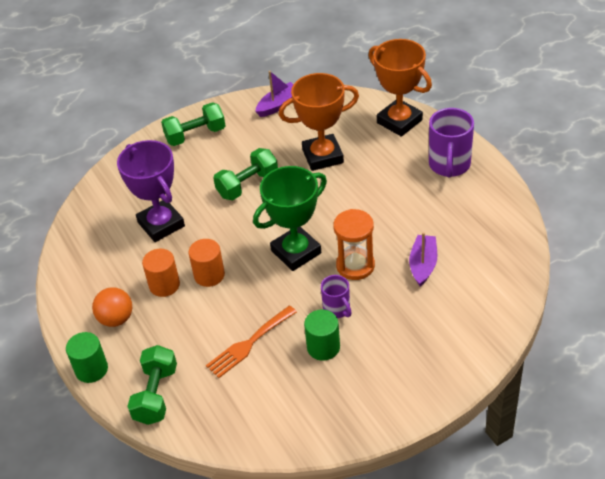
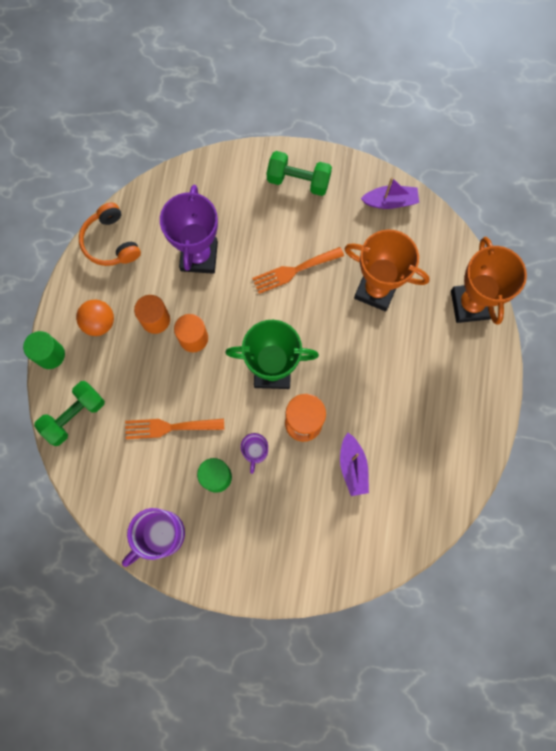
camera: 35 degrees right, 30 degrees up
green dumbbell [213,148,278,200] -> orange fork [252,247,344,294]
purple boat [409,232,437,287] -> purple boat turned 120 degrees clockwise [340,433,369,496]
purple mug [429,108,474,177] -> purple mug moved to [122,508,185,567]
none -> orange headphones [79,203,141,266]

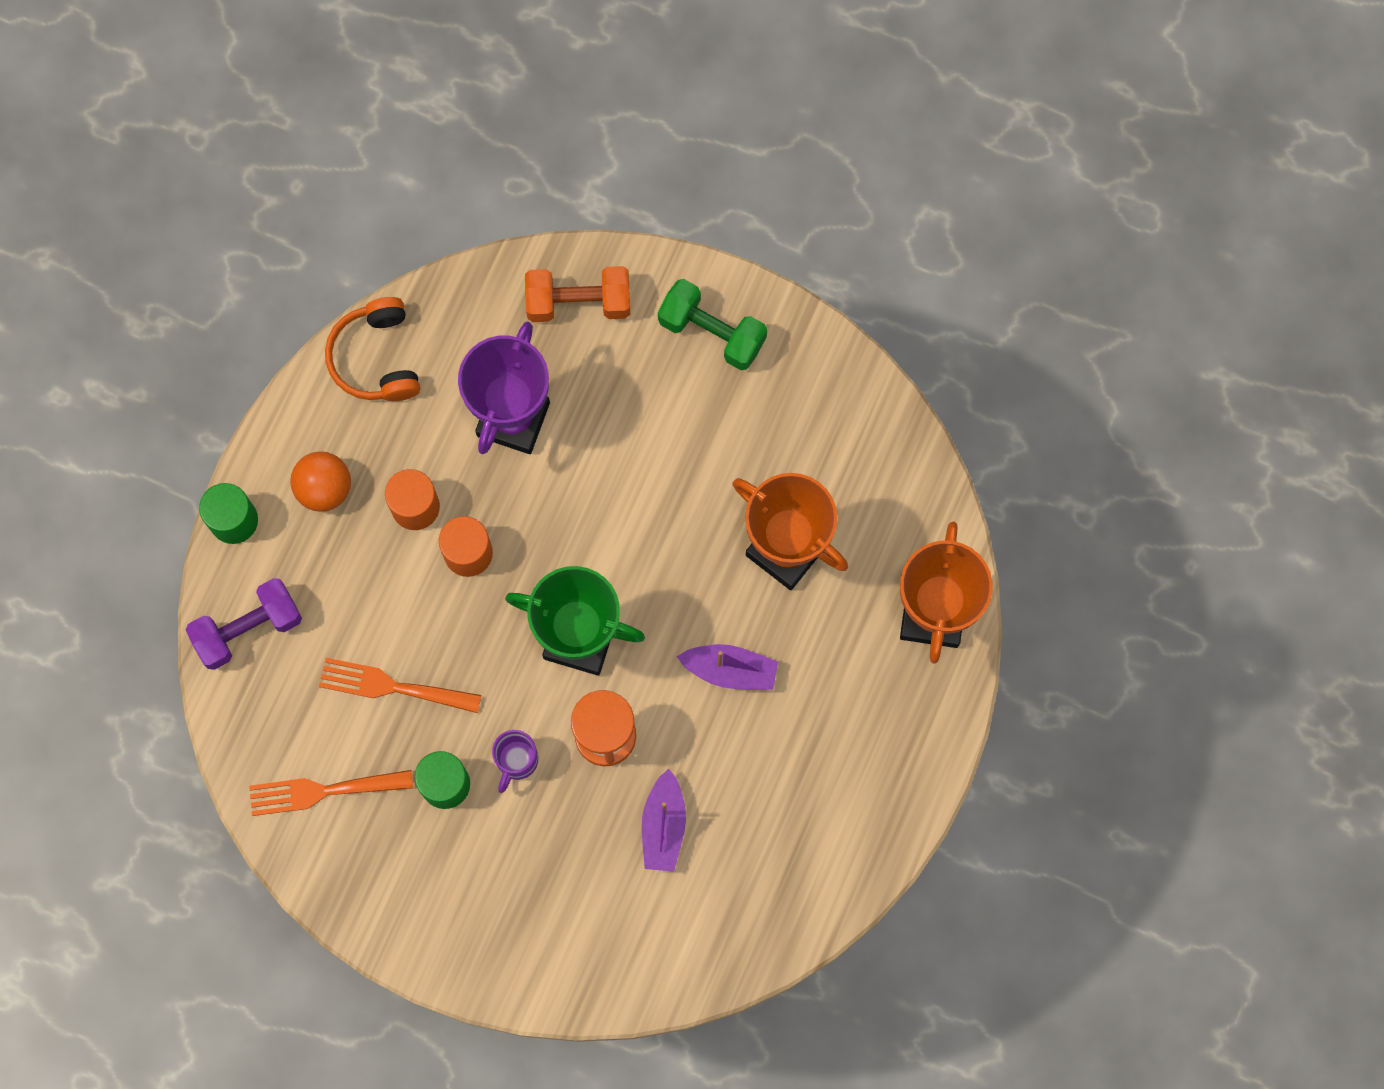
camera: 15 degrees right, 0 degrees up
green dumbbell [34,381,105,446] -> purple dumbbell [186,578,302,670]
purple mug [122,508,185,567] -> none
orange fork [252,247,344,294] -> orange fork moved to [249,770,413,816]
purple boat [361,177,419,209] -> purple boat moved to [677,644,778,690]
none -> orange dumbbell [525,266,630,322]

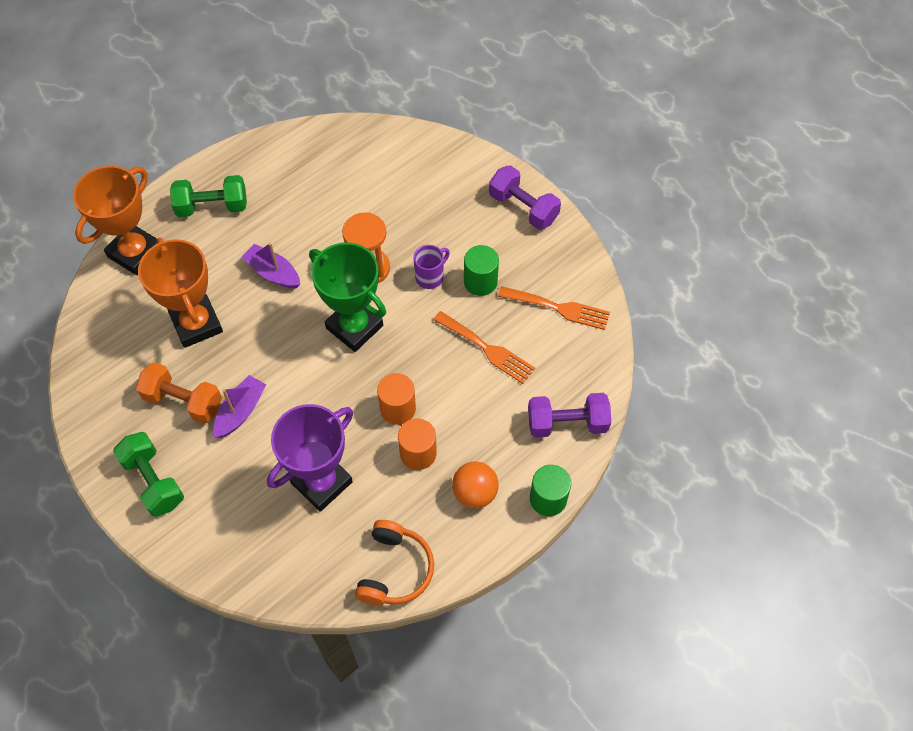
camera: 155 degrees left, 15 degrees down
orange dumbbell [525,266,630,322] -> orange dumbbell moved to [136,362,222,424]
purple boat [642,769,686,872] -> purple boat moved to [213,375,266,438]
none -> green dumbbell [170,175,247,217]
none -> purple dumbbell [489,165,561,230]

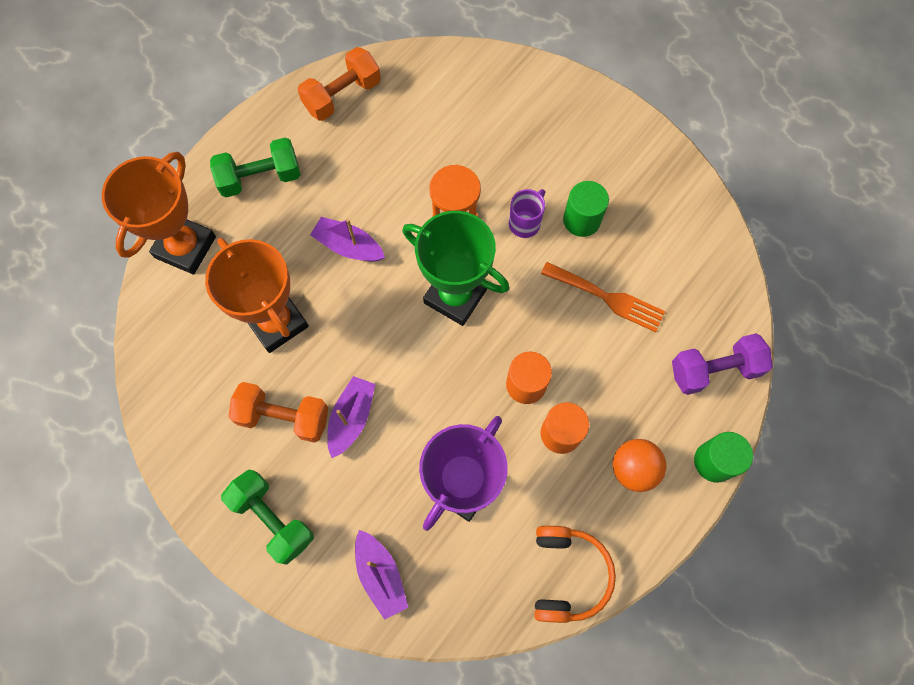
camera: 10 degrees left, 10 degrees up
purple dumbbell [489,165,561,230] -> none
orange fork [498,286,610,330] -> none
none -> orange dumbbell [298,47,381,121]
none -> purple boat [355,530,408,620]

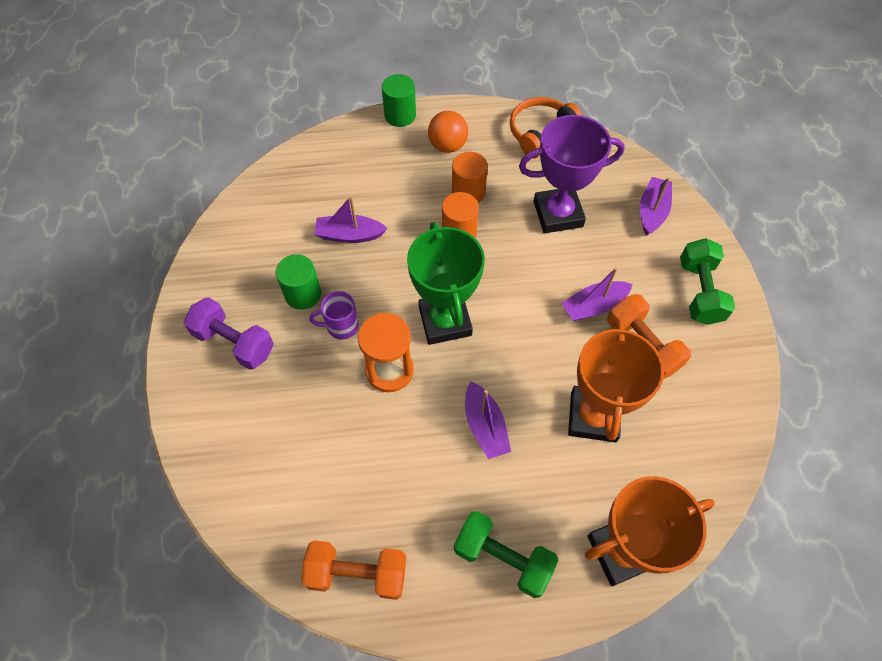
camera: 135 degrees left, 10 degrees down
orange fork [541,262,665,332] -> purple boat [314,196,387,243]
purple dumbbell [672,333,773,395] -> purple dumbbell moved to [184,297,274,370]

